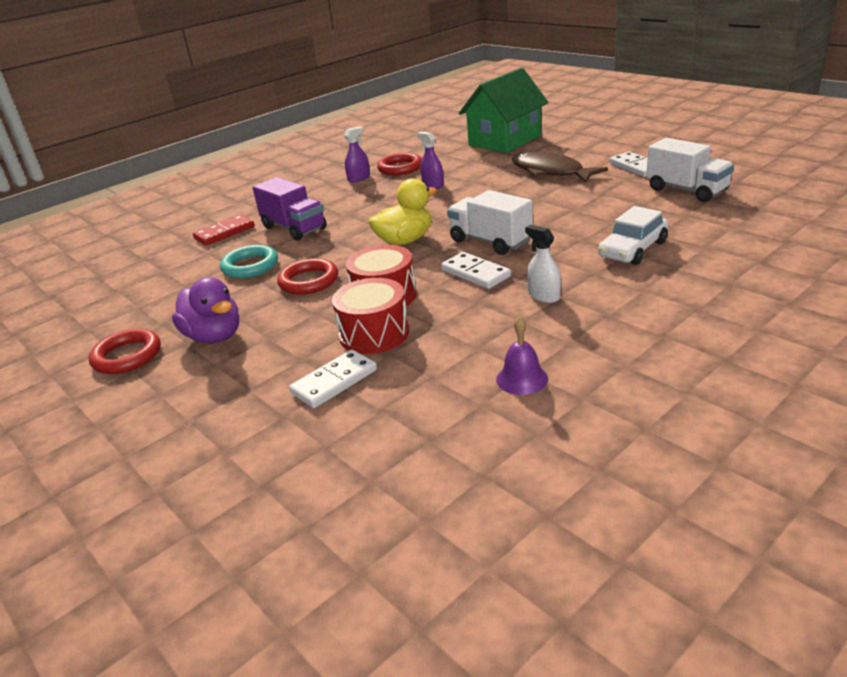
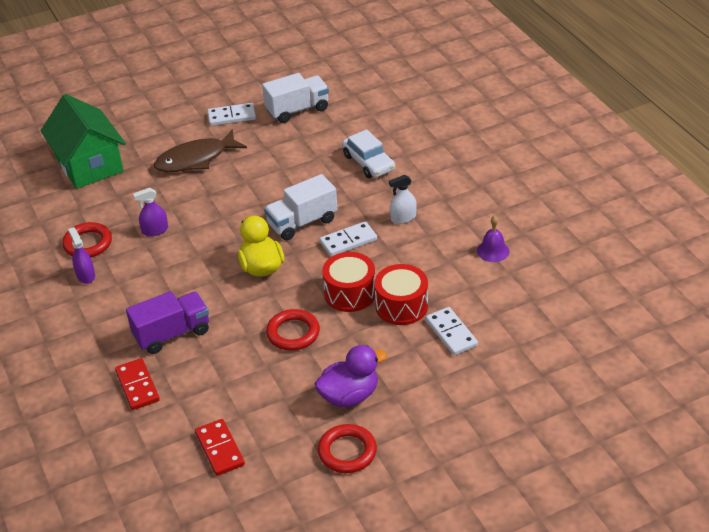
camera: 75 degrees left, 10 degrees up
turquoise ring [220,245,278,278] -> none
none -> red domino [195,419,245,476]

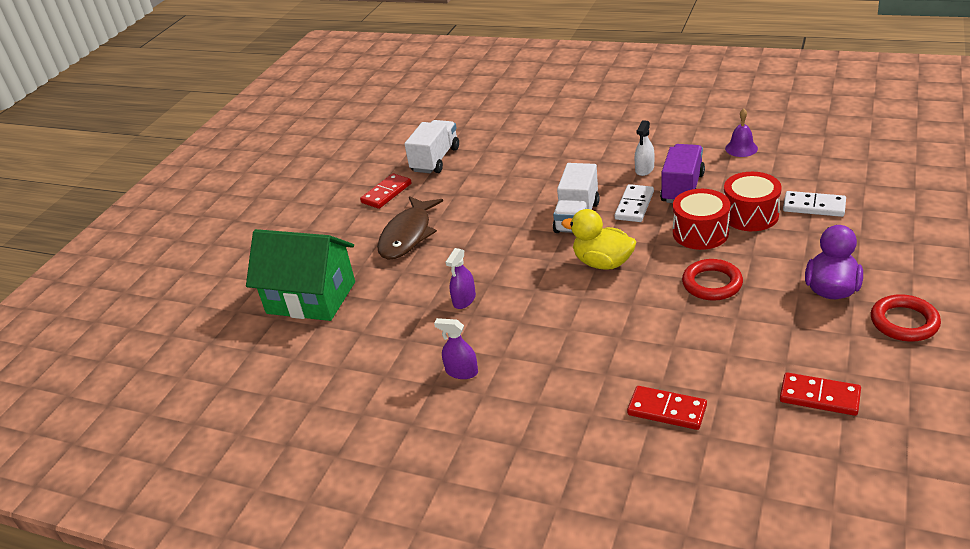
camera: 40 degrees left, 5 degrees down
red ring [62,222,112,257] -> none
purple truck [126,291,209,354] -> purple truck moved to [660,144,705,203]
white domino [207,103,256,126] -> red domino [360,173,412,209]
white car [342,129,395,178] -> none

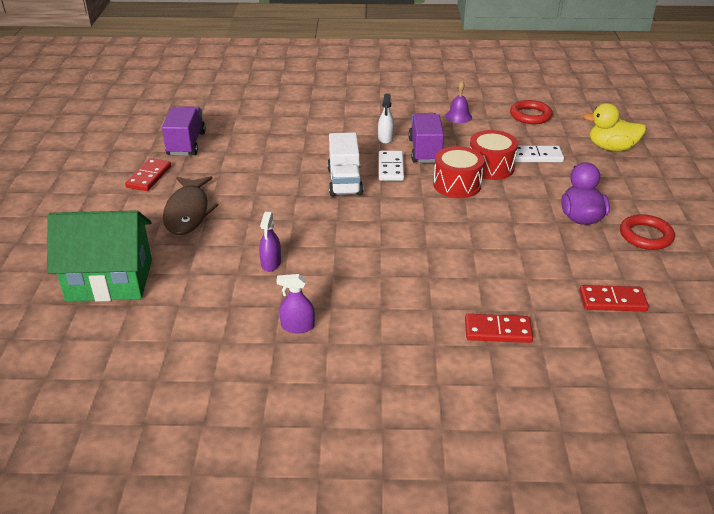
camera: 25 degrees left, 0 degrees up
white truck [404,120,459,173] -> purple truck [162,106,206,156]
yellow duck [561,209,636,270] -> yellow duck moved to [583,103,646,151]
red ring [682,259,743,301] -> red ring moved to [510,100,553,124]

